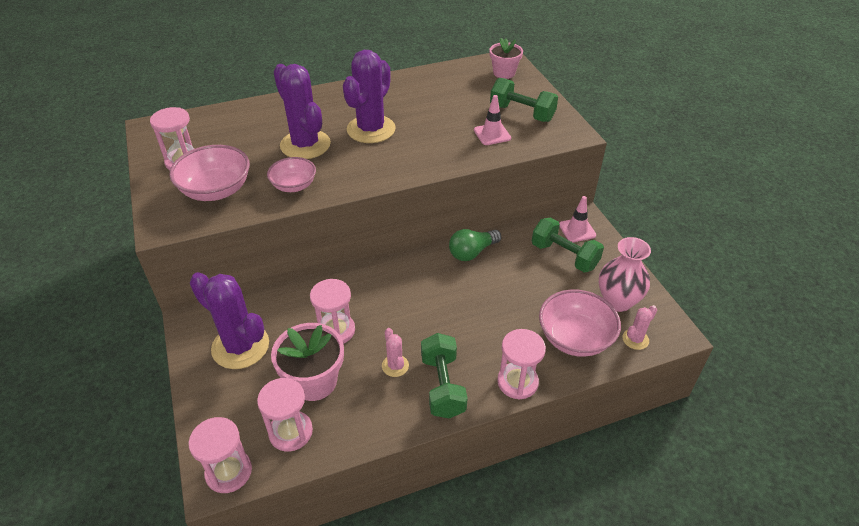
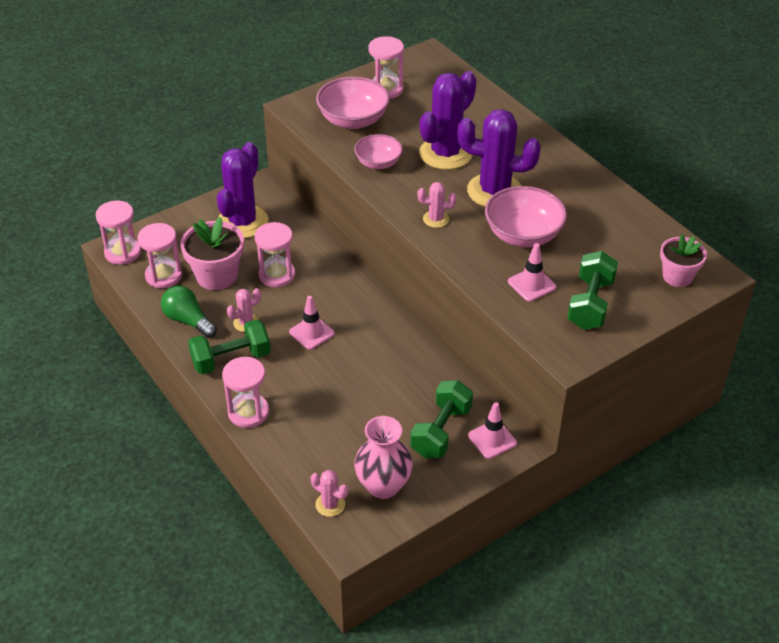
camera: 75 degrees right, 0 degrees up
green light bulb [449,229,501,261] -> green light bulb moved to [161,286,217,338]
pink bowl [539,289,621,357] -> pink bowl moved to [485,186,567,247]
none -> pink traffic cone [289,296,335,350]
none -> pink cactus [418,182,457,228]

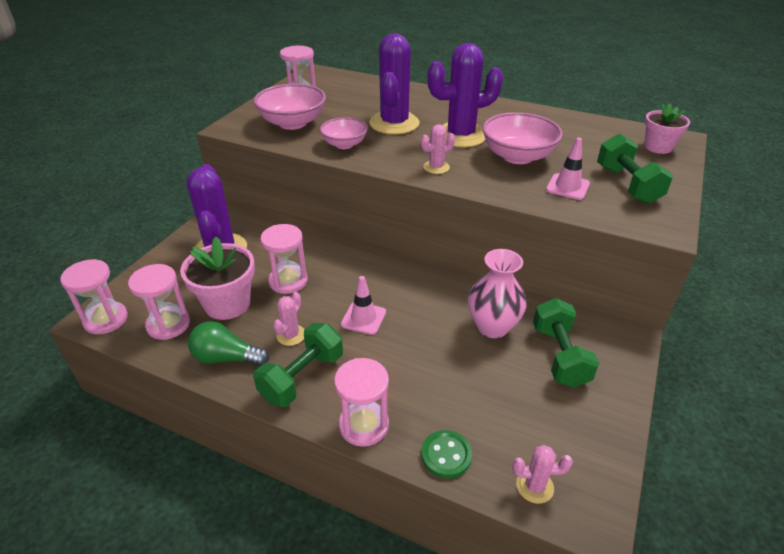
camera: 30 degrees left, 5 degrees down
pink vase [354,416,413,499] -> pink vase moved to [468,249,527,338]
pink traffic cone [468,402,517,459] -> none
none -> green button [421,430,472,478]

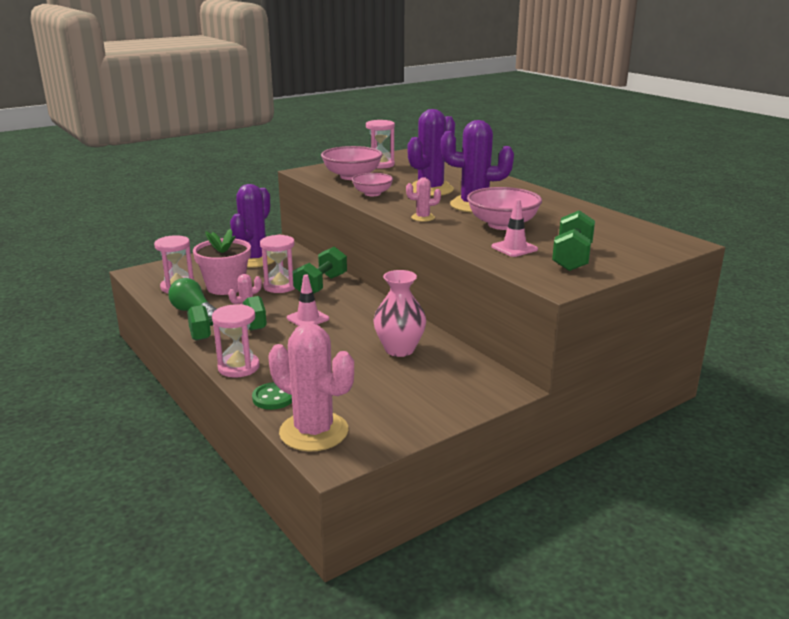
camera: 30 degrees right, 15 degrees down
pink hourglass [60,259,128,334] -> none
pink cactus [512,445,573,504] -> pink cactus [268,323,354,452], size x2.15
green dumbbell [533,298,599,388] -> green dumbbell moved to [293,247,347,294]
pink flower pot [644,104,690,154] -> none

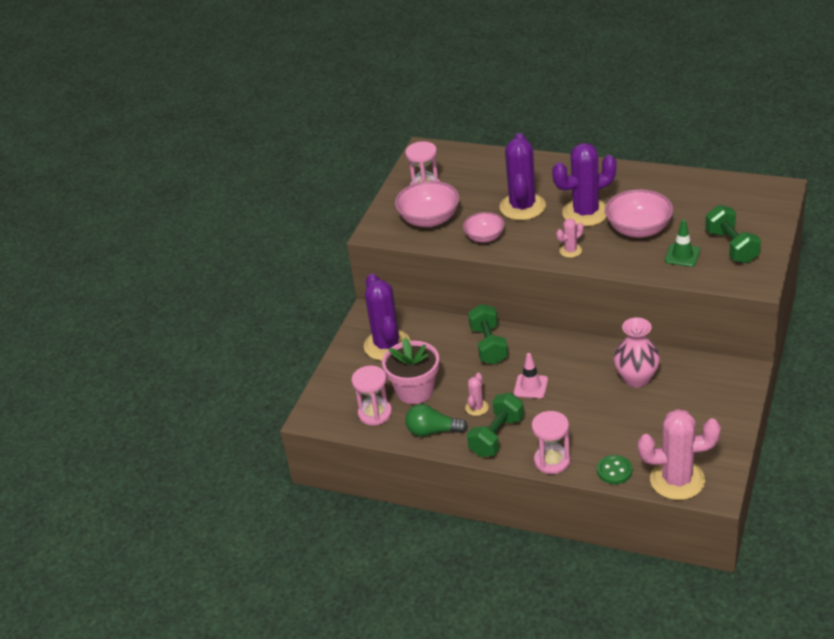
camera: 30 degrees left, 15 degrees up
pink hourglass [260,235,295,293] -> none
pink traffic cone [492,199,538,257] -> green traffic cone [665,219,700,267]

